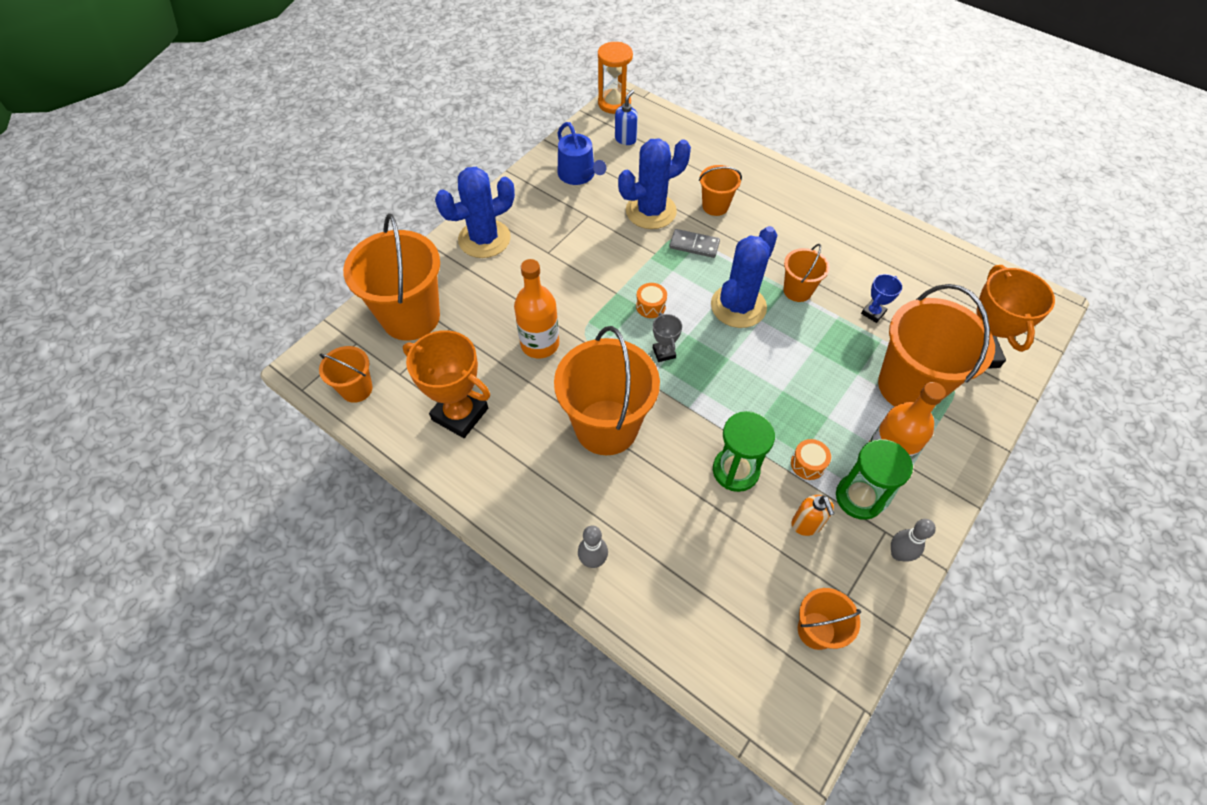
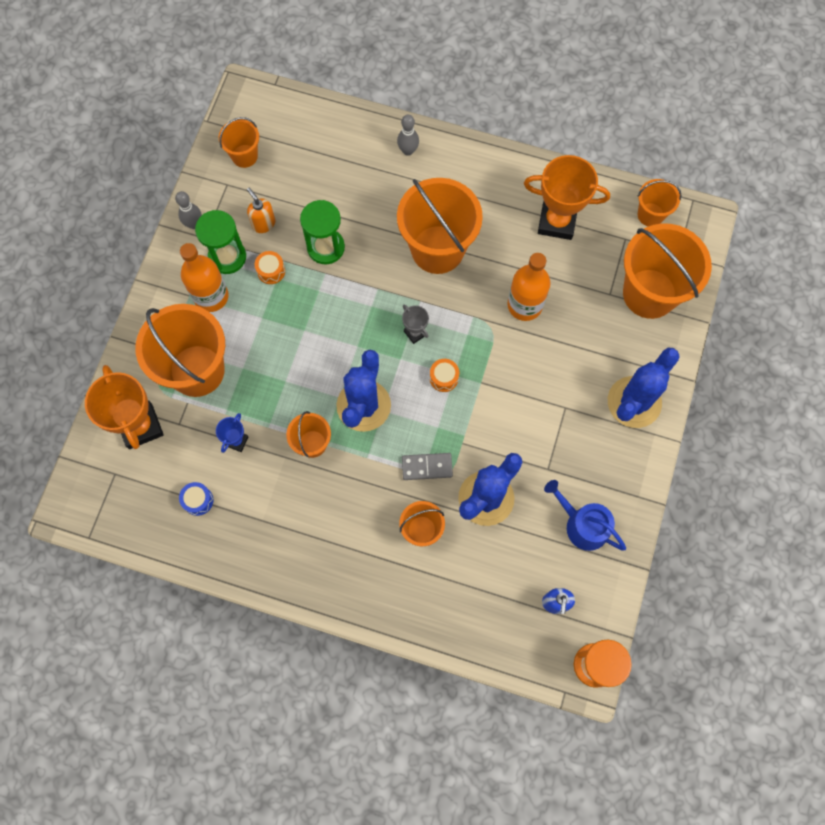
camera: 160 degrees right, 15 degrees up
none -> blue drum [179,482,213,516]

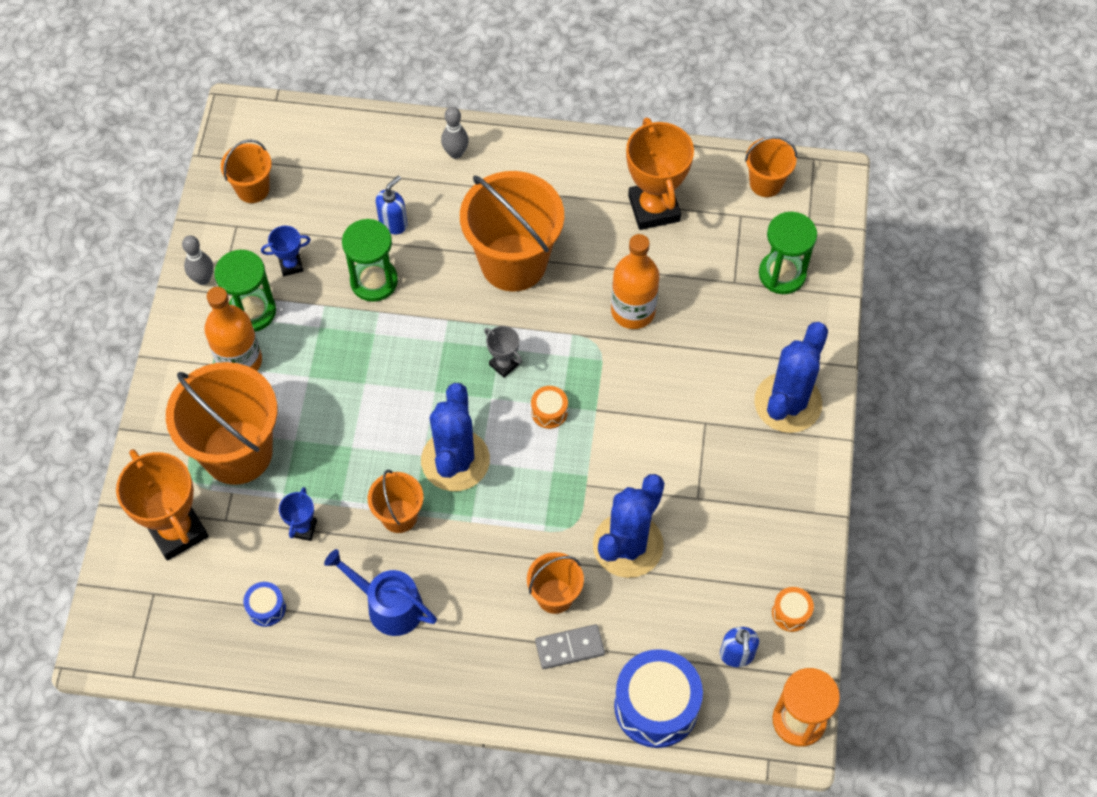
camera: 10 degrees left, 10 degrees down
orange soap dispenser [247,188,275,233] -> blue trophy [261,226,311,276]
orange drum [255,251,285,284] -> orange drum moved to [772,587,814,632]
grey domino [402,453,453,480] -> grey domino moved to [535,624,605,669]
orange trophy [524,155,610,240] -> orange trophy turned 75 degrees clockwise [626,117,694,230]
blue watering can [544,480,626,551] -> blue watering can moved to [324,549,437,636]
orange bucket [623,223,712,319] -> green hourglass [759,212,817,294]
none -> blue soap dispenser [376,175,407,234]
none -> blue drum [614,649,703,748]

